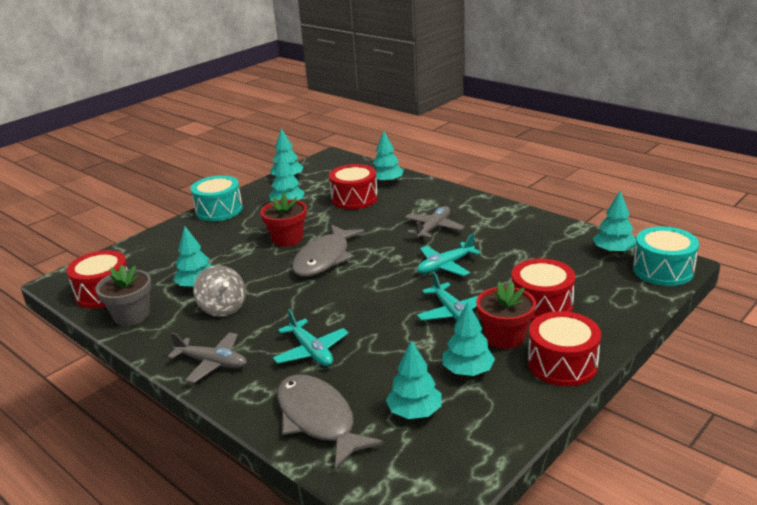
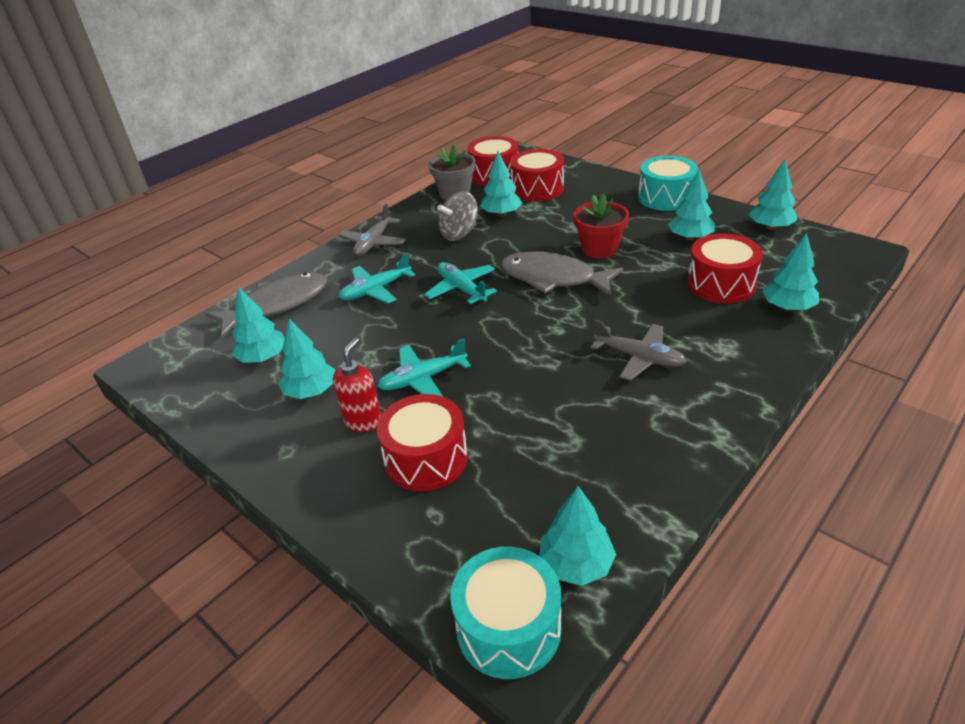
camera: 90 degrees right, 10 degrees up
turquoise plane [417,233,481,276] -> turquoise plane moved to [424,262,497,304]
red flower pot [476,282,536,349] -> red soap dispenser [333,338,381,432]
red drum [528,311,601,386] -> red drum moved to [510,149,564,201]

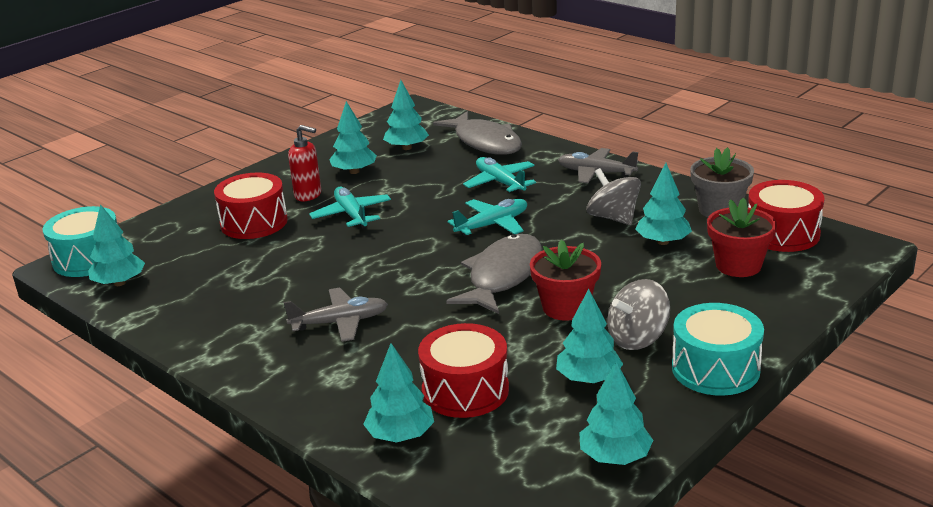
camera: 90 degrees right, 10 degrees down
red drum [510,149,564,201] -> red flower pot [707,198,777,277]
grey plane [591,320,686,381] -> grey plane turned 135 degrees counterclockwise [284,288,388,342]
none -> grey spinning top [607,279,670,350]

